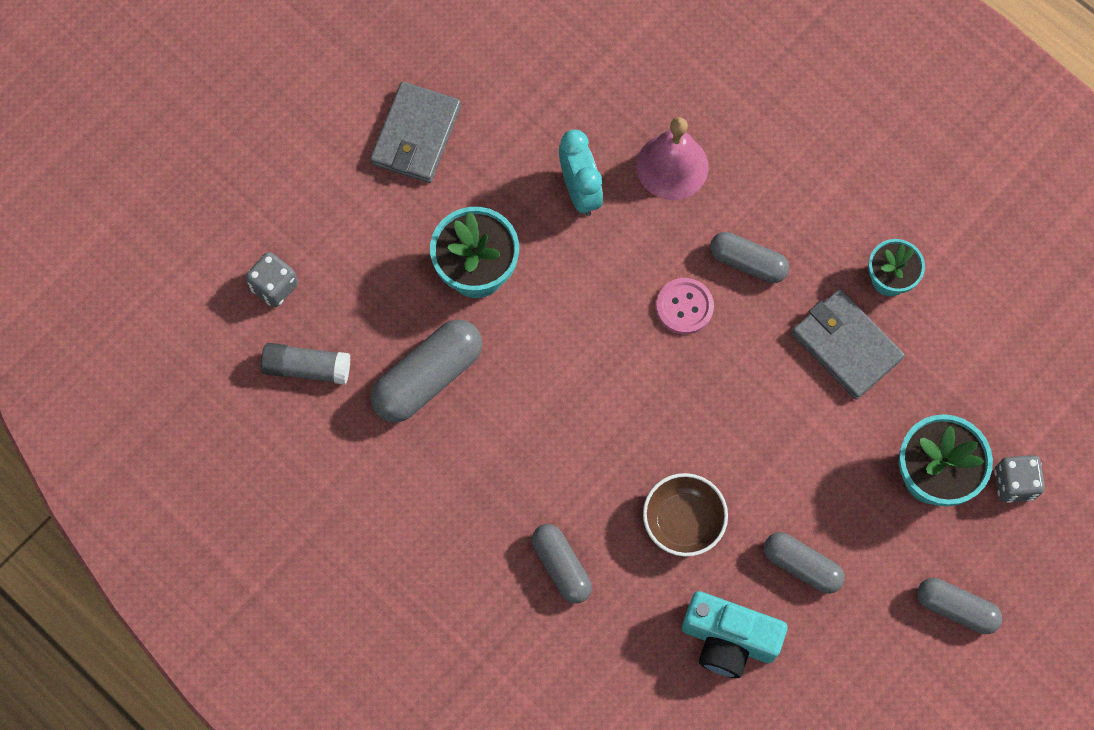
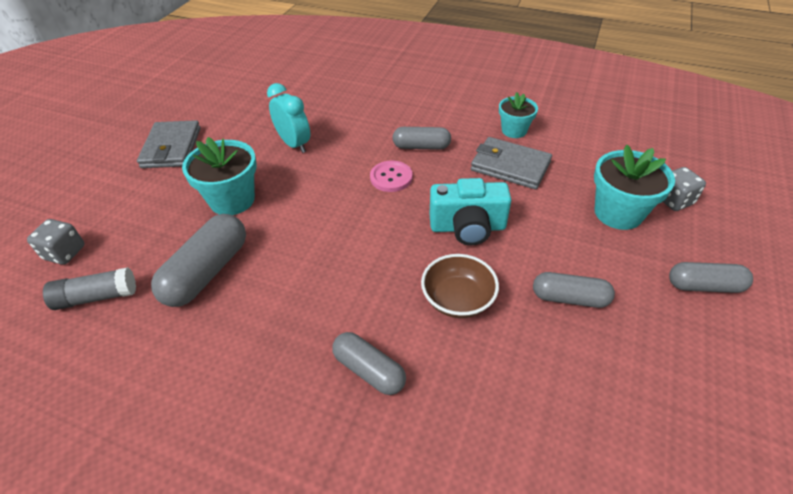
camera: 20 degrees left, 25 degrees down
pink bell [637,117,709,200] -> none
turquoise camera [682,591,788,678] -> turquoise camera moved to [430,178,511,245]

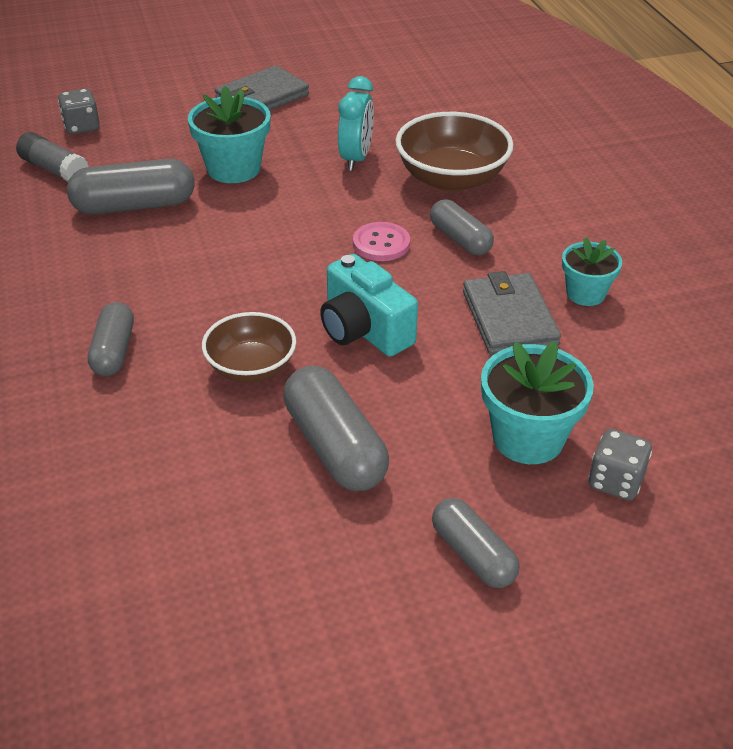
camera: 50 degrees right, 5 degrees down
grey capsule [533,272,615,308] -> grey capsule [283,365,389,491], size x1.56
none -> brown bowl [395,112,514,192]

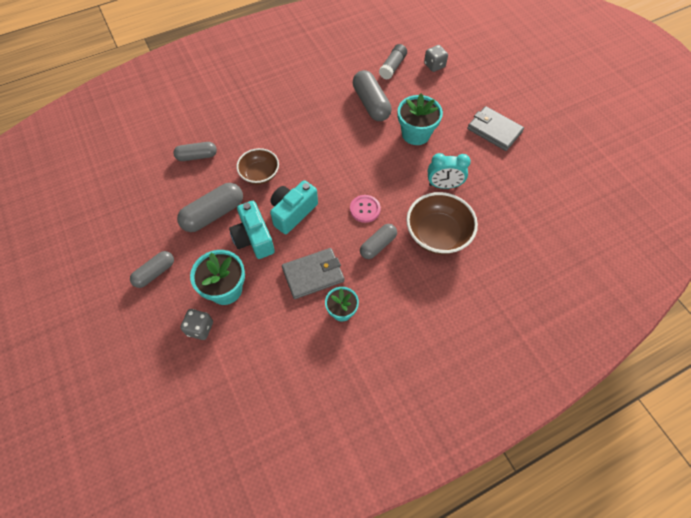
camera: 80 degrees right, 20 degrees up
grey capsule [88,302,134,376] -> grey capsule moved to [173,142,217,161]
none -> turquoise camera [229,201,275,259]

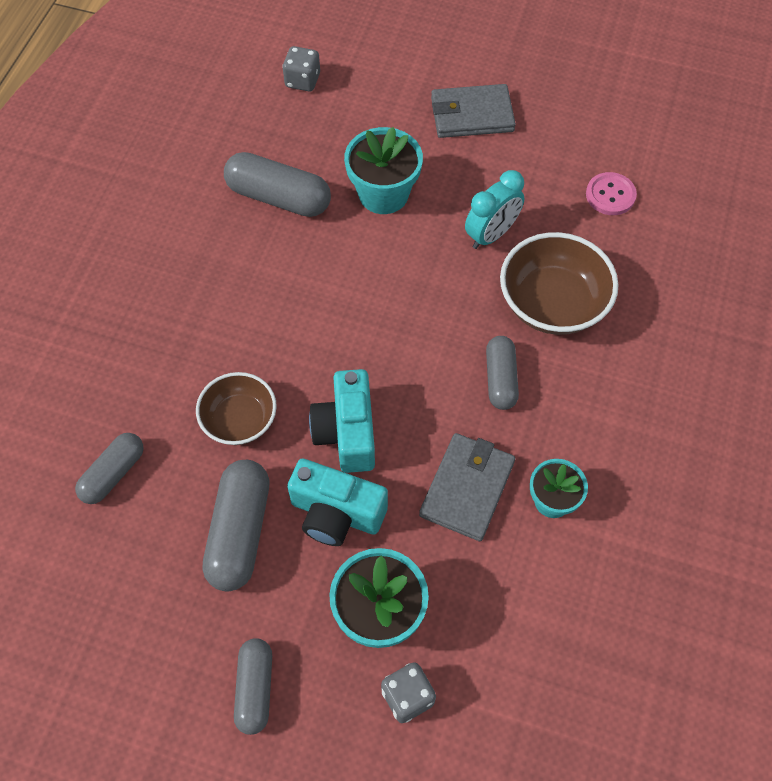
camera: 45 degrees left, 0 degrees up
pink button [350,195,381,223] -> pink button moved to [586,172,637,215]
grey glue stick [379,44,407,80] -> none

